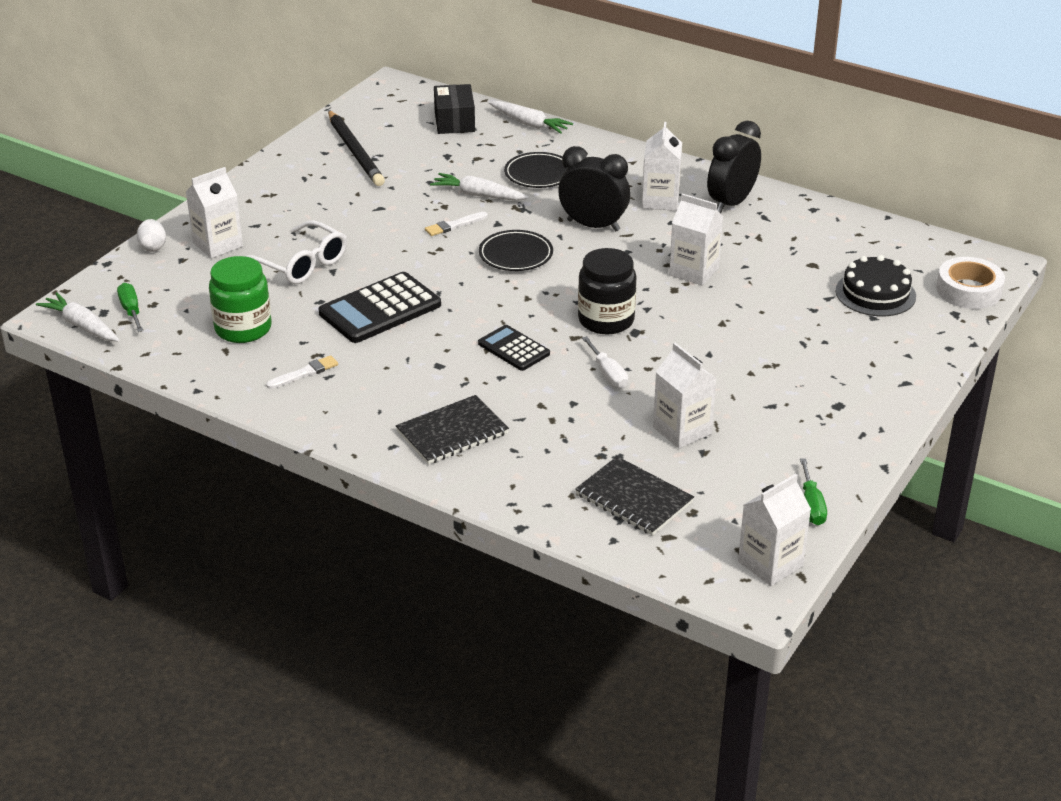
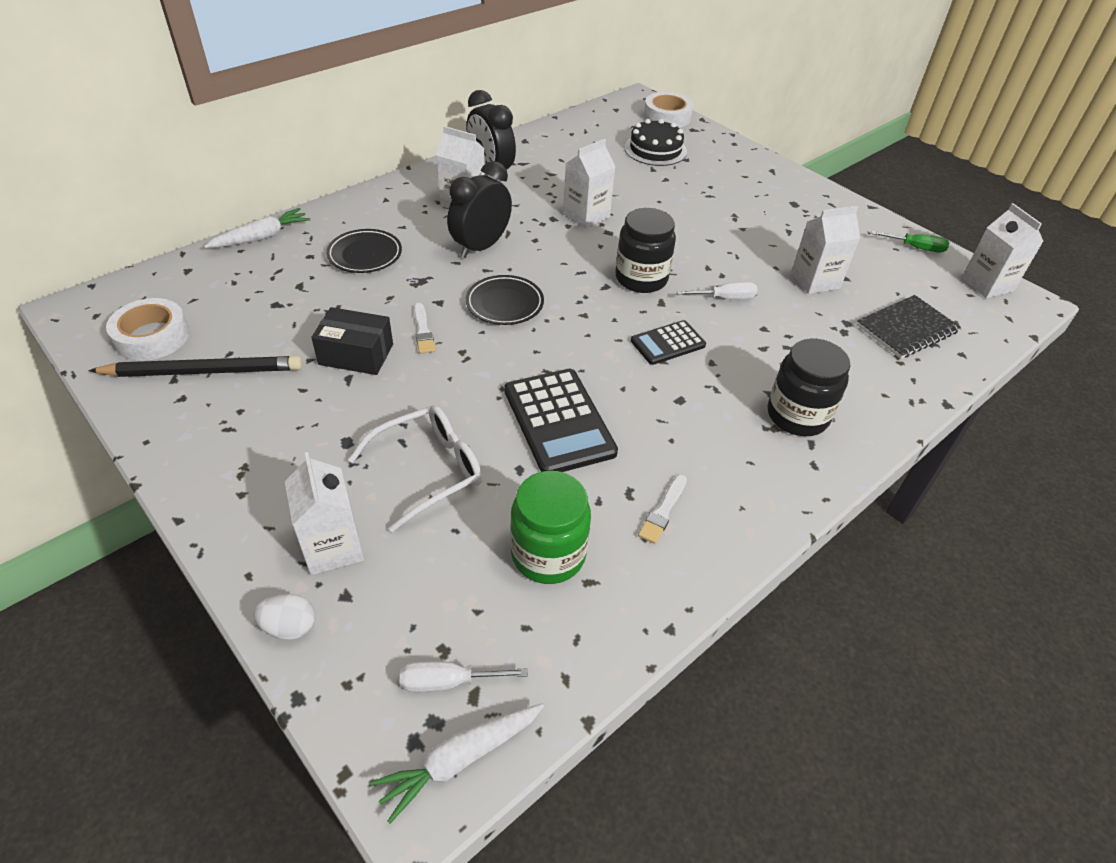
camera: 75 degrees left, 10 degrees up
green screwdriver [117,283,143,332] -> white screwdriver [400,662,528,692]
white brush [266,355,338,389] -> white brush turned 135 degrees counterclockwise [638,474,687,544]
black notebook [396,395,509,465] -> black jar [768,338,851,436]
white carrot [430,173,529,201] -> none
black box [434,84,475,134] -> black box moved to [311,307,393,375]
none -> white tape [106,298,189,361]

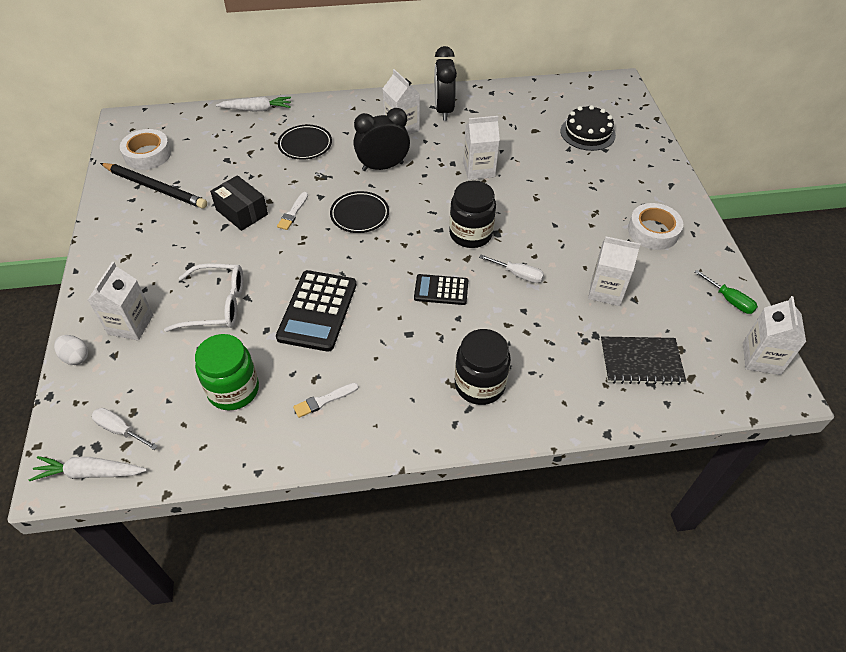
camera: 35 degrees right, 5 degrees up
white tape [644,92,694,128] -> white tape moved to [628,203,683,250]

